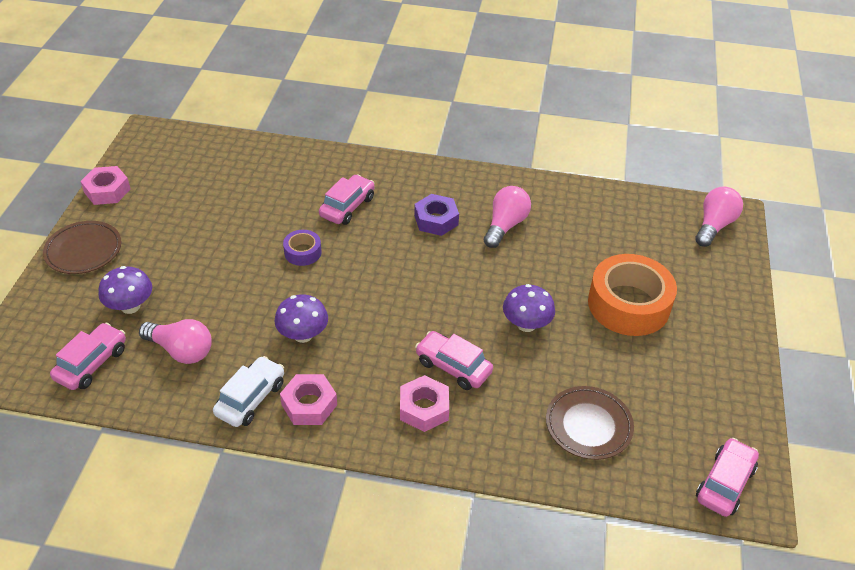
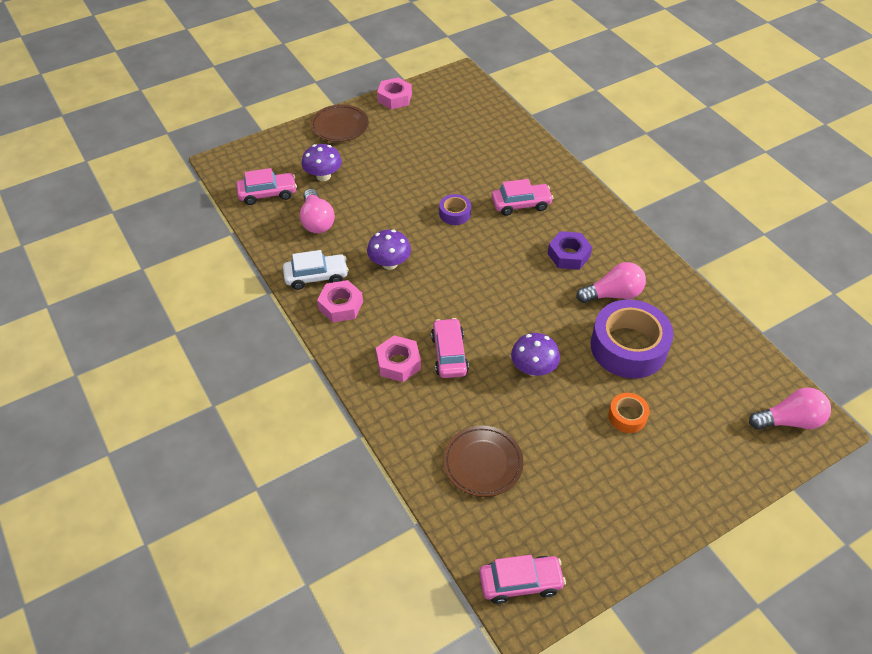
camera: 50 degrees right, 5 degrees up
orange tape [588,254,677,336] -> orange tape [608,393,650,433], size x0.47
none -> purple tape [591,300,674,379]

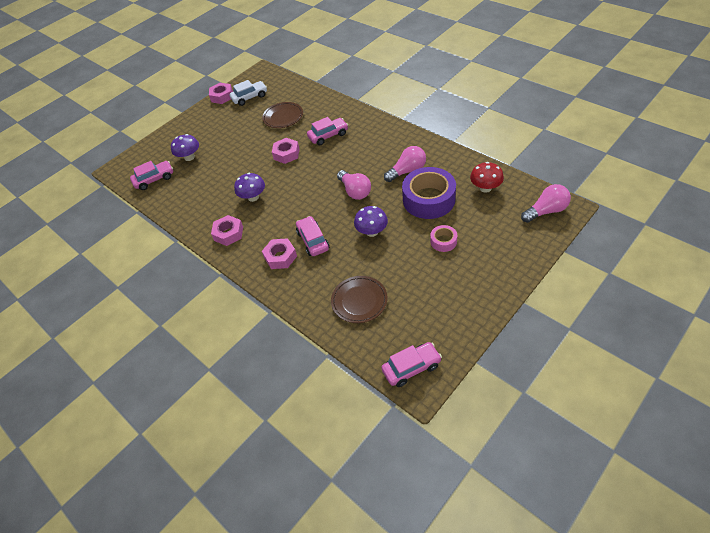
camera: 10 degrees left, 0 degrees up
white car [283,250,349,290] -> white car moved to [230,80,267,106]
pink light bulb [300,189,335,233] -> pink light bulb moved to [337,170,371,200]
brown plate [311,104,369,142] -> brown plate moved to [262,102,303,128]
purple tape [439,194,471,225] -> pink nut [272,138,299,164]
purple nut [548,231,592,270] -> none
orange tape [608,393,650,433] -> pink tape [430,225,457,252]
none -> red mushroom [470,162,504,193]

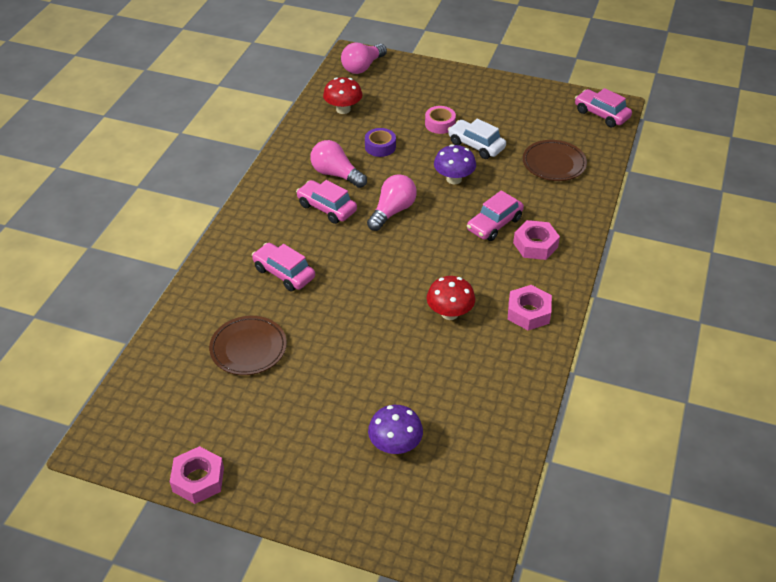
camera: 120 degrees left, 5 degrees down
pink car [130,161,173,190] -> pink car moved to [296,180,357,224]
white car [230,80,267,106] -> white car moved to [448,119,506,159]
purple mushroom [234,173,265,202] -> red mushroom [427,276,475,320]
pink nut [272,138,299,164] -> none
purple tape [402,167,456,219] -> purple tape [365,128,396,157], size x0.47
pink light bulb [521,184,571,223] -> pink light bulb turned 90 degrees counterclockwise [341,42,387,74]

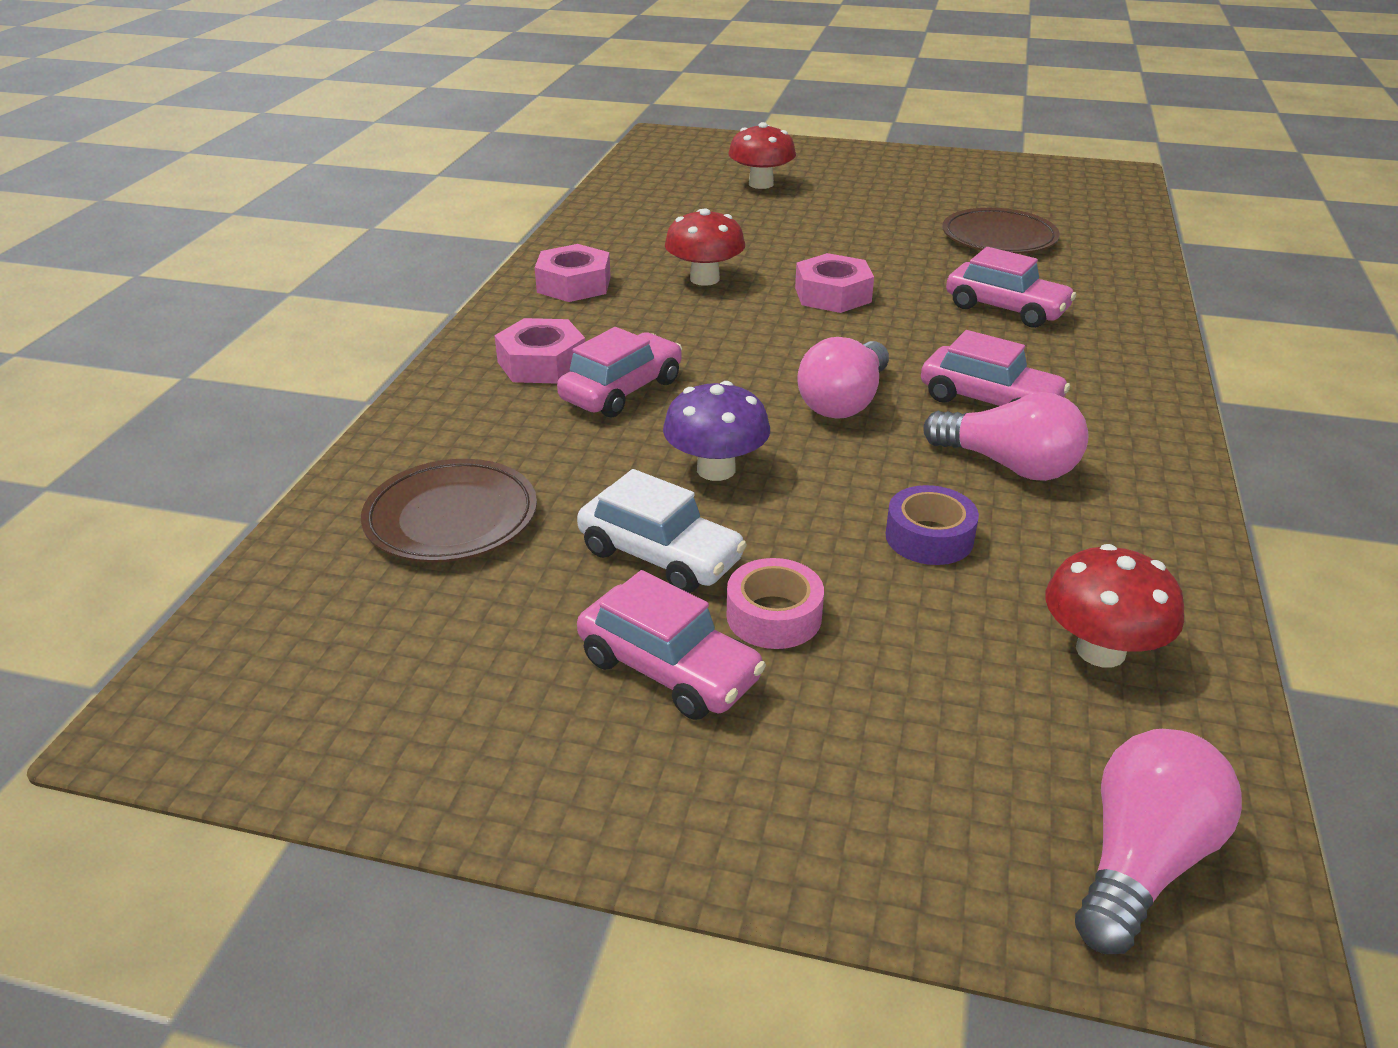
camera: 175 degrees right, 10 degrees down
pink nut [170,446,224,504] -> pink nut moved to [795,253,874,313]
purple mushroom [368,405,423,454] -> red mushroom [728,122,796,189]
pink car [575,88,632,127] -> pink car moved to [577,570,766,720]

